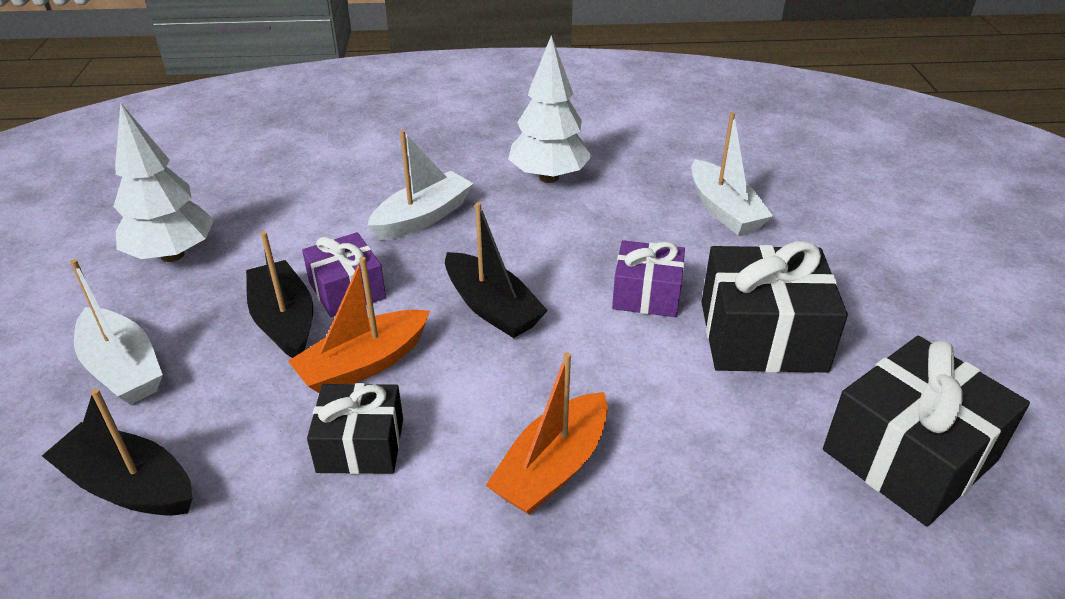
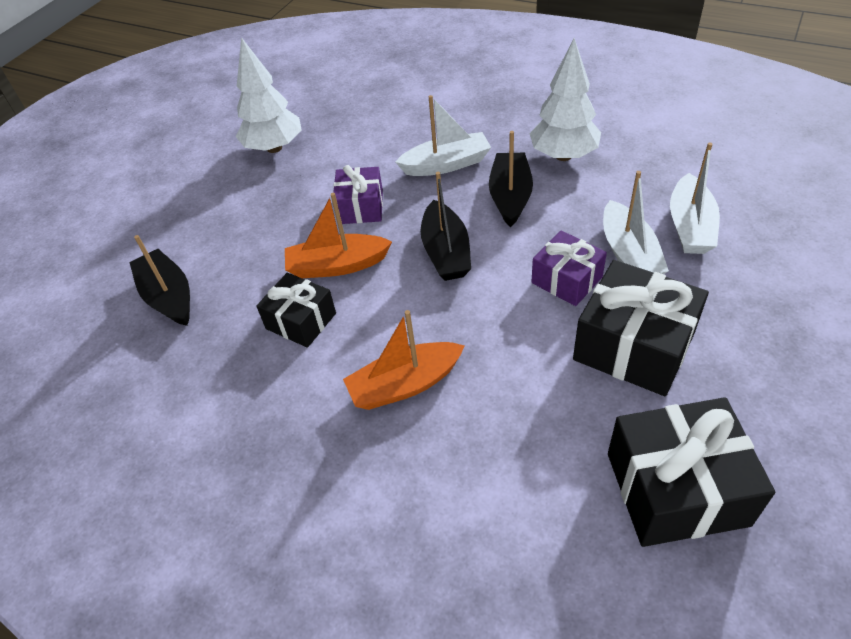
camera: 35 degrees right, 10 degrees up
white boat [70,259,163,405] -> white boat moved to [603,171,669,274]
black boat [246,231,313,358] -> black boat moved to [489,131,533,227]

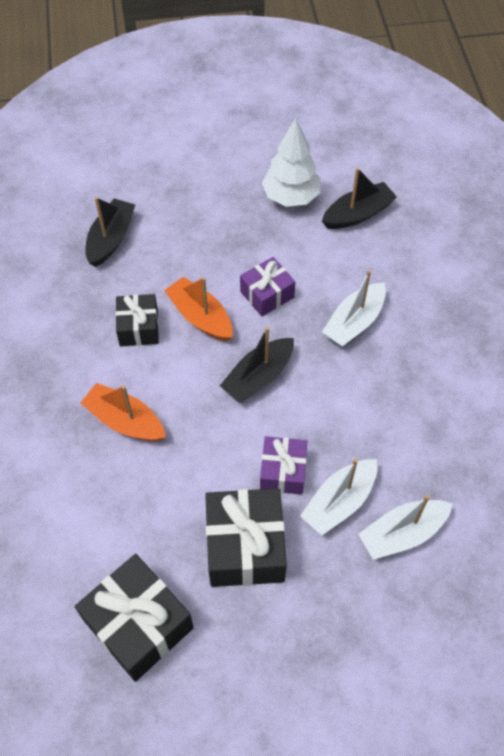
camera: 50 degrees right, 10 degrees up
white boat [395,95,491,176] -> white boat turned 90 degrees clockwise [322,270,386,347]
black boat [489,131,533,227] -> black boat moved to [322,168,397,229]
white tree [529,38,601,161] -> none

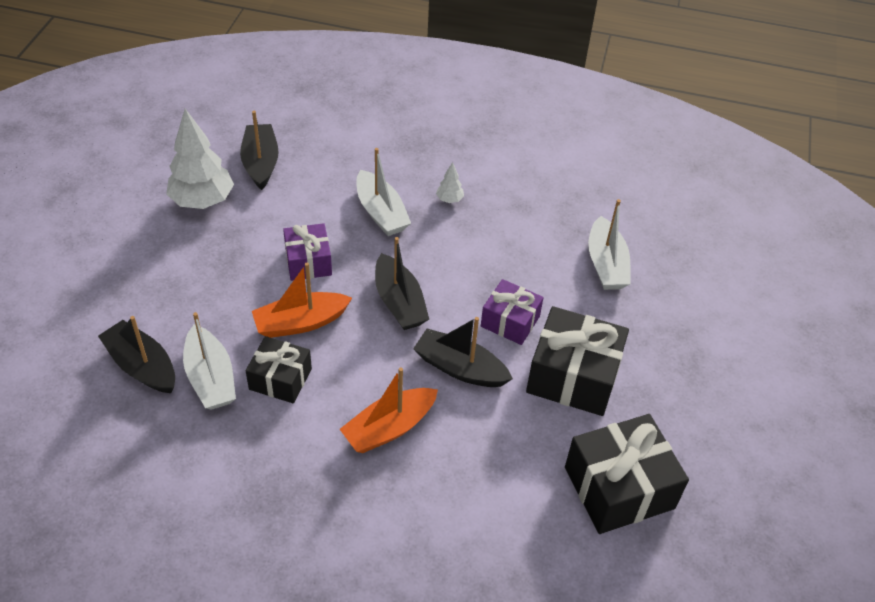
camera: 70 degrees left, 10 degrees down
white boat [300,458,378,536] -> white boat moved to [183,312,236,410]
none -> black boat [413,317,513,387]
none -> white tree [436,162,464,203]

